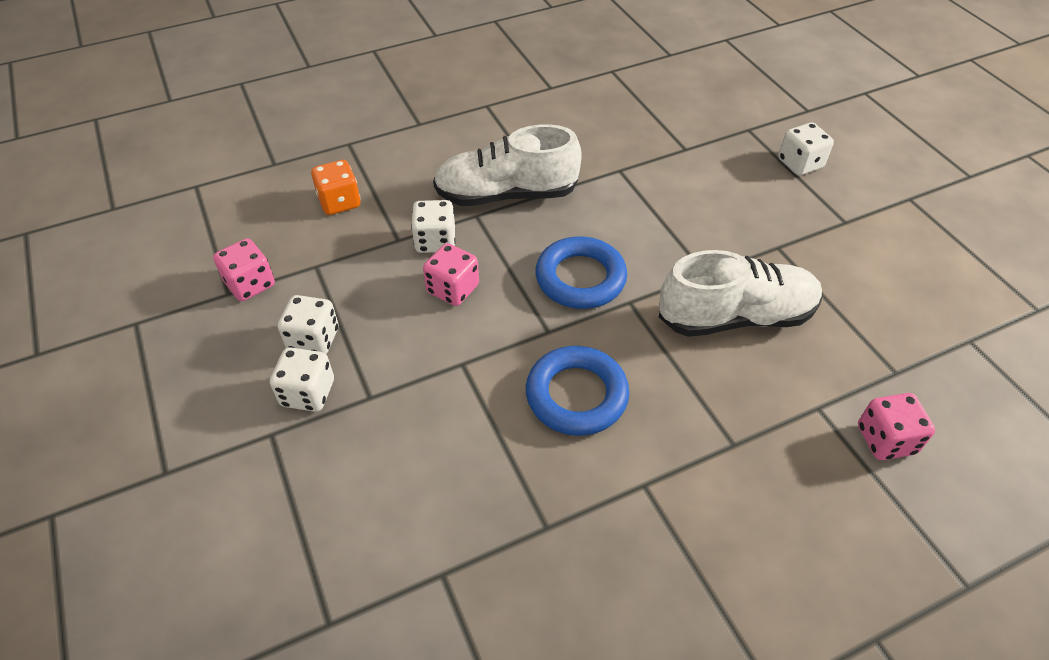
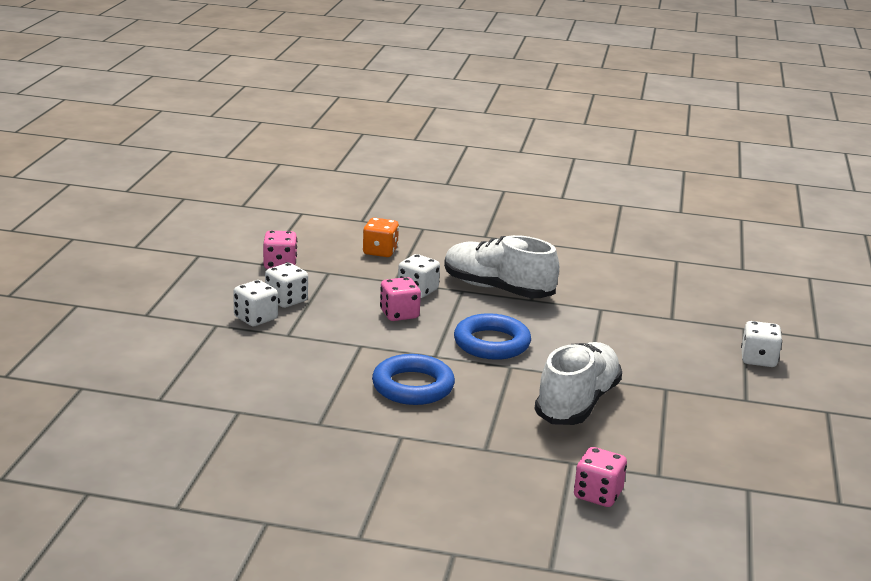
camera: 35 degrees right, 25 degrees down
white shoe [659,250,822,337] -> white shoe turned 90 degrees counterclockwise [535,342,622,425]

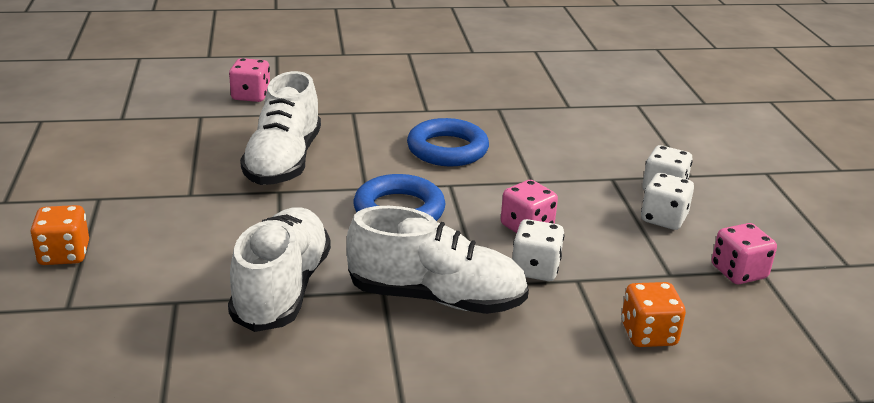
camera: 160 degrees right, 5 degrees up
white dice [741,321,782,367] -> orange dice [30,205,89,265]
none -> white shoe [228,207,331,332]

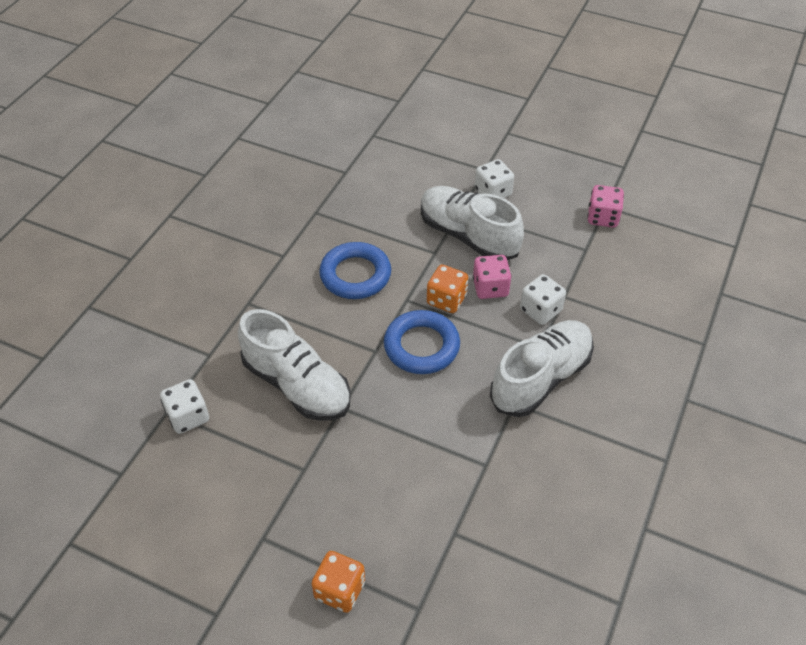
camera: 55 degrees left, 20 degrees up
white shoe [228,207,331,332] -> white shoe moved to [421,186,524,260]
pink dice [229,58,270,102] -> none
orange dice [621,282,686,347] -> orange dice moved to [427,265,468,313]
white dice [641,173,694,230] -> white dice moved to [160,379,209,434]

